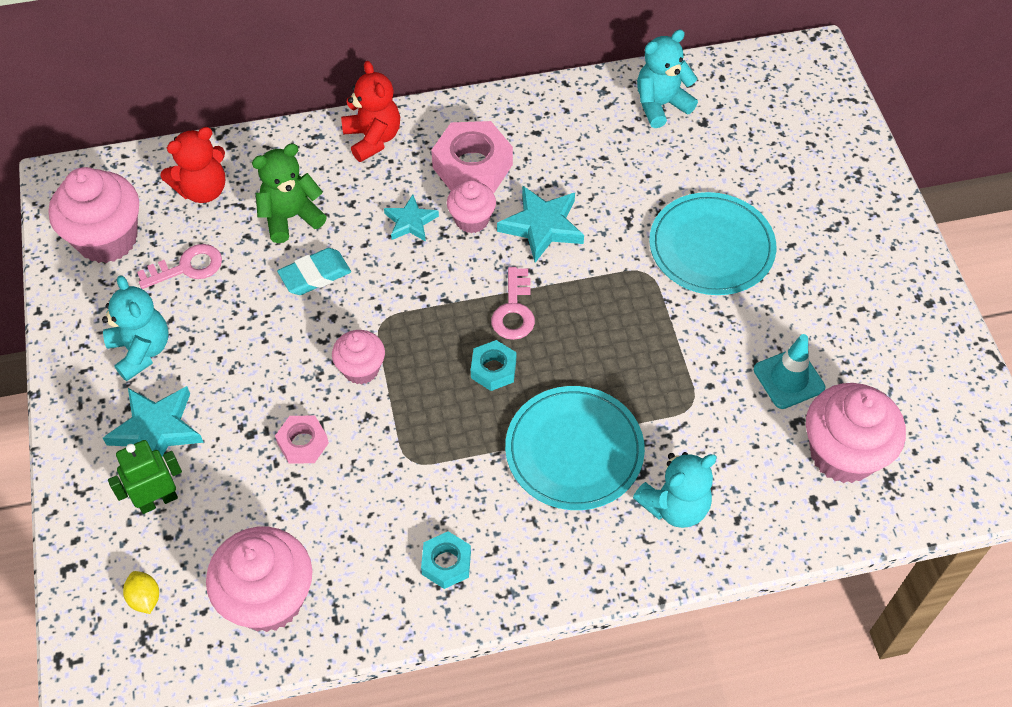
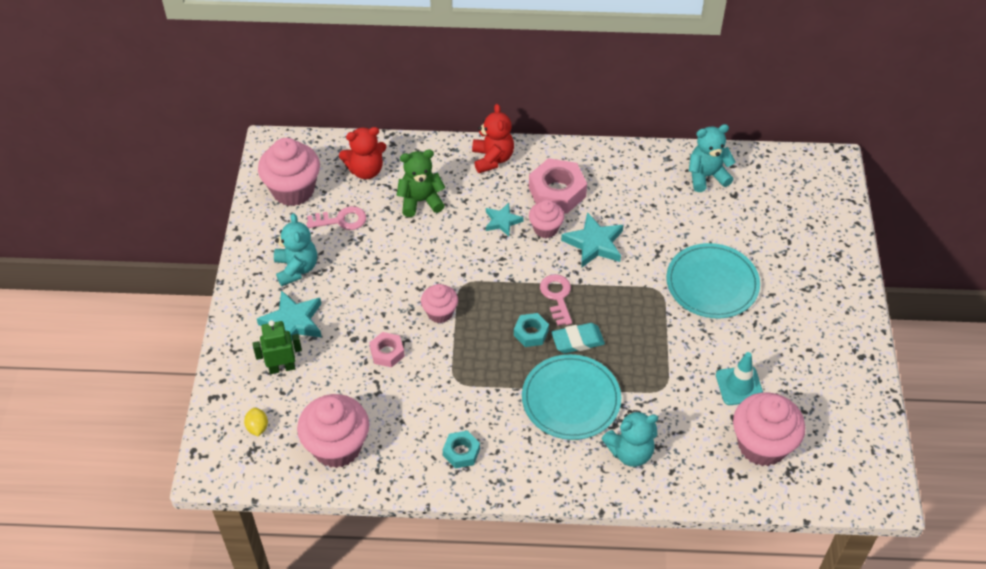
camera: 15 degrees right, 5 degrees down
turquoise eraser [277,248,351,295] -> turquoise eraser moved to [551,323,605,353]
pink key [491,267,535,340] -> pink key turned 150 degrees clockwise [540,274,572,326]

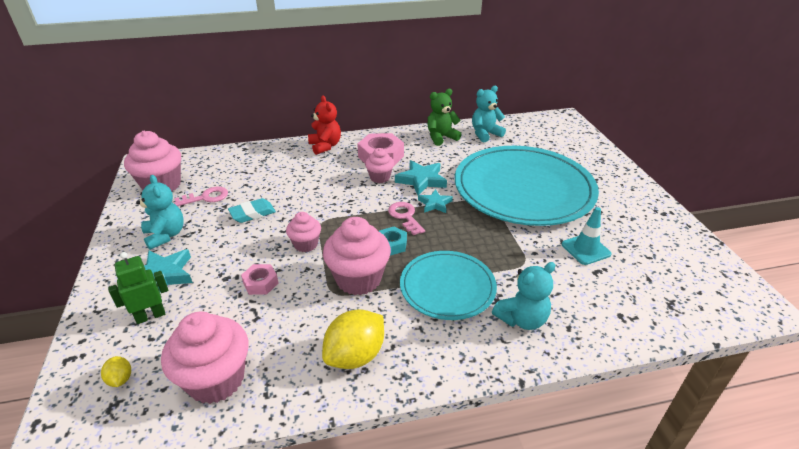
camera: 15 degrees left, 15 degrees down
red teddy bear [339,127,387,179] -> none
green teddy bear [397,150,446,217] -> green teddy bear moved to [427,89,462,146]
turquoise nut [443,431,480,468] -> yellow lemon [322,309,384,369]
turquoise star [486,203,524,237] -> turquoise star moved to [418,189,453,213]
turquoise eraser [551,323,605,353] -> turquoise eraser moved to [228,198,276,223]
turquoise plate [666,243,760,319] -> turquoise plate [455,146,599,226], size x1.84
pink cupcake [733,392,805,466] -> pink cupcake moved to [323,217,391,295]

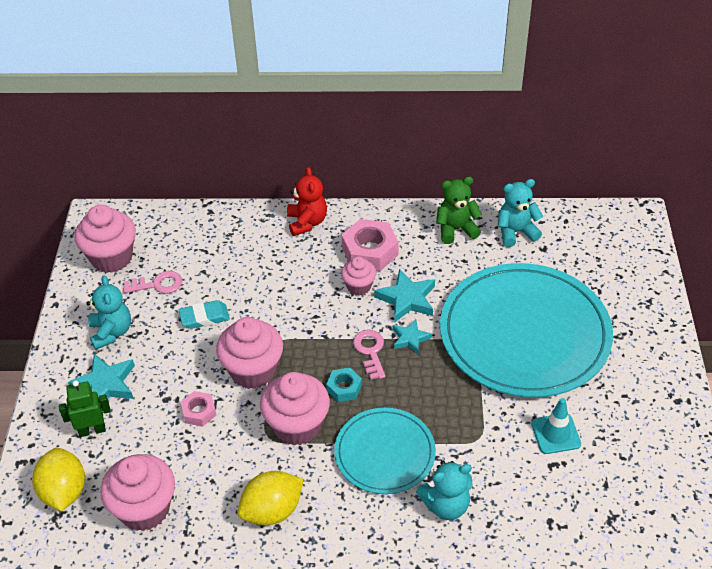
camera: 15 degrees right, 10 degrees up
yellow lemon [101,356,131,387] -> yellow lemon [32,448,85,511], size x2.11
pink cupcake [286,212,321,252] -> pink cupcake [216,317,283,389], size x1.76

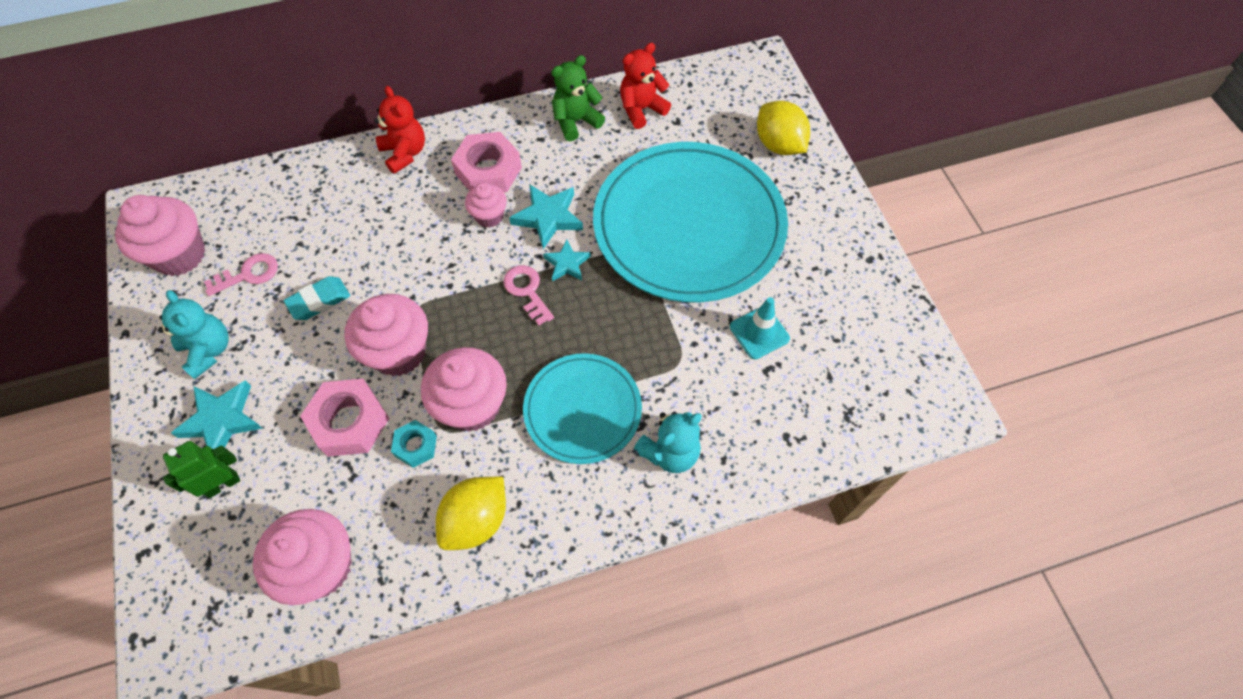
camera: 20 degrees left, 15 degrees up
yellow lemon [32,448,85,511] -> yellow lemon moved to [757,101,810,155]
pink nut [180,391,216,427] -> pink nut [300,379,390,457], size x1.79
turquoise nut [326,368,362,402] -> turquoise nut moved to [391,420,437,468]
turquoise teddy bear [498,179,543,247] -> red teddy bear [620,43,671,129]

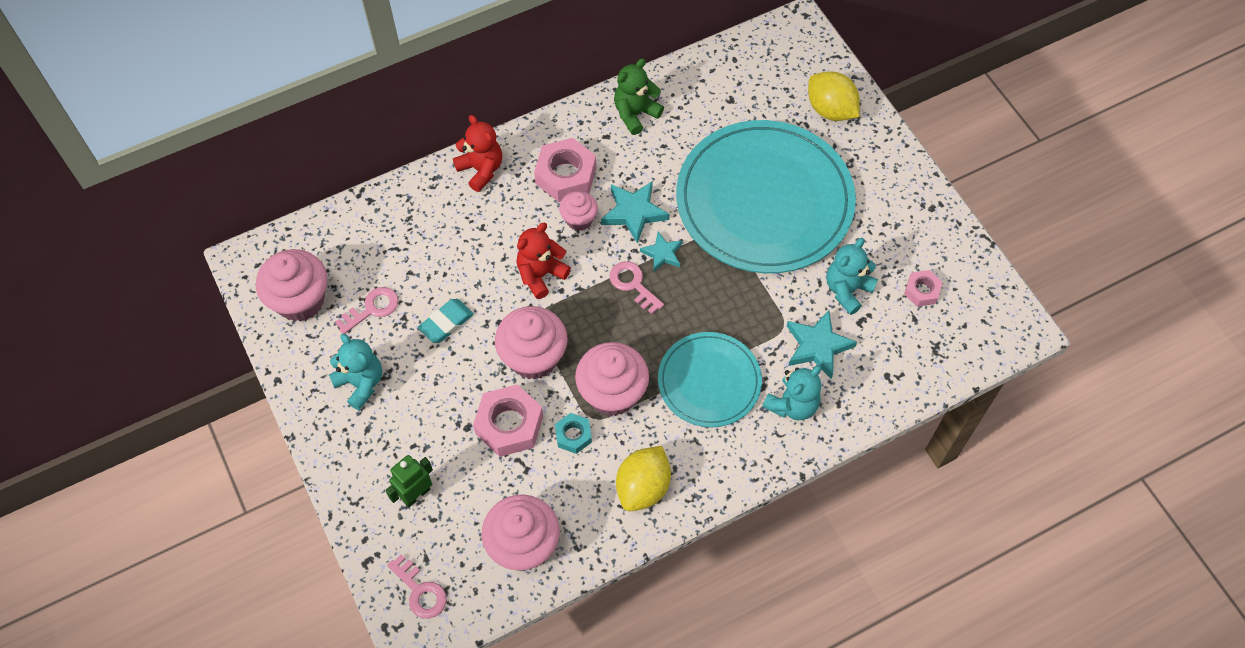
camera: 10 degrees left, 0 degrees up
turquoise star [171,380,263,450] -> turquoise star moved to [787,310,857,379]
red teddy bear [620,43,671,129] -> red teddy bear moved to [516,223,571,299]
turquoise traffic cone [730,297,790,359] -> turquoise teddy bear [826,238,878,315]
none -> pink key [387,554,447,619]
none -> pink nut [904,270,943,307]

